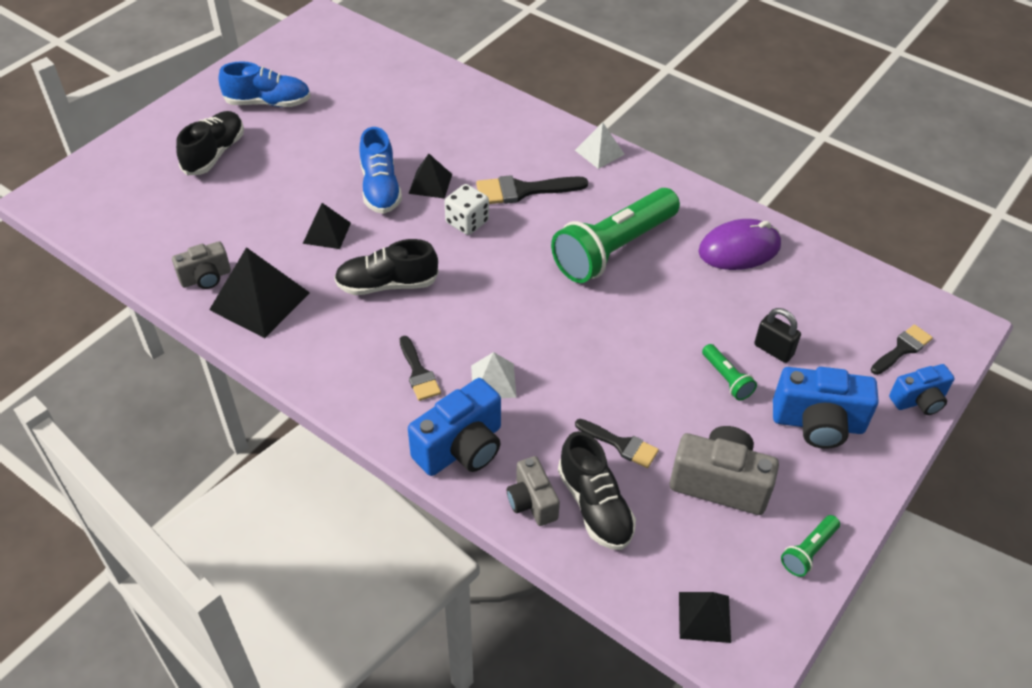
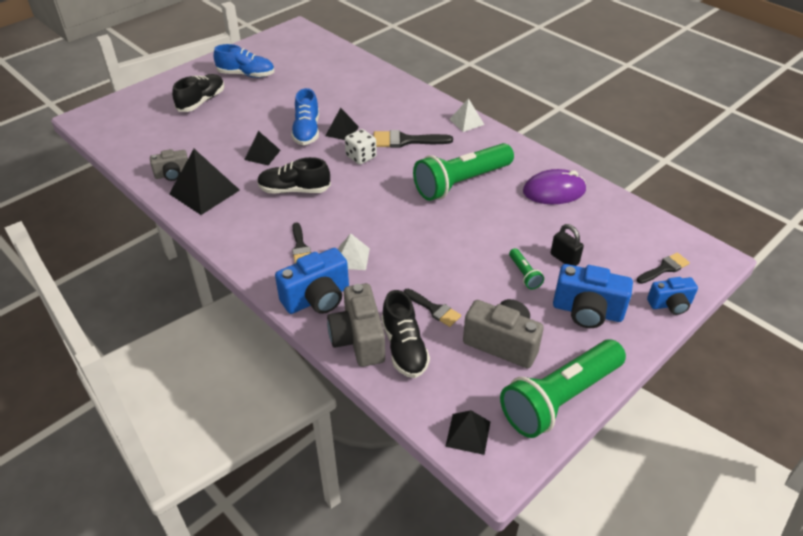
camera: 10 degrees right, 5 degrees down
grey camera [507,456,560,526] -> grey camera [327,283,385,367], size x1.63
green flashlight [781,515,840,577] -> green flashlight [500,339,626,438], size x2.39

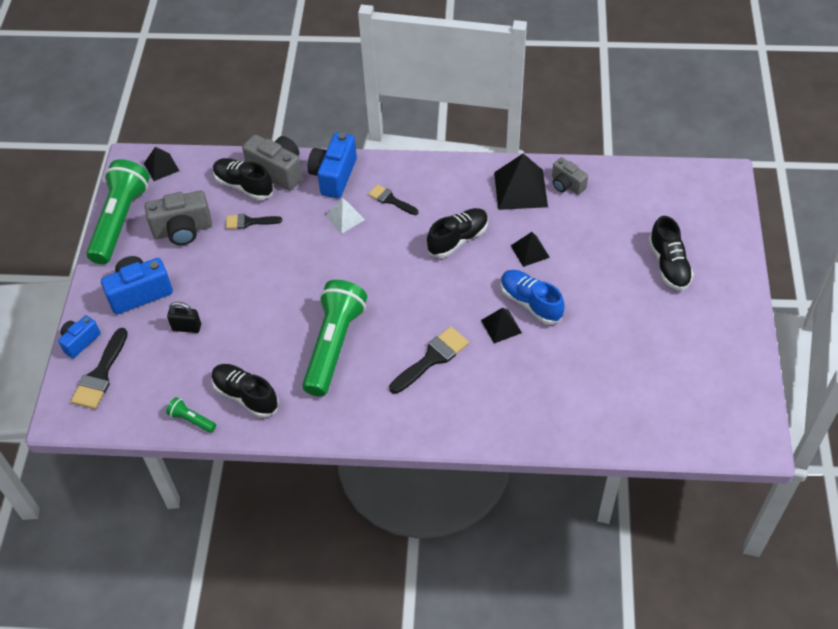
camera: 140 degrees right, 10 degrees up
grey camera [150,149,188,181] -> grey camera turned 75 degrees counterclockwise [552,157,588,195]
blue shoe [214,44,274,78] -> none
white dice [345,129,377,165] -> none
white pyramid [449,98,484,132] -> none
green flashlight [509,248,544,289] -> green flashlight moved to [166,397,216,433]
purple mouse [523,169,586,204] -> black shoe [212,364,279,418]
black brush [637,252,690,284] -> black brush [71,328,128,409], size x1.55

